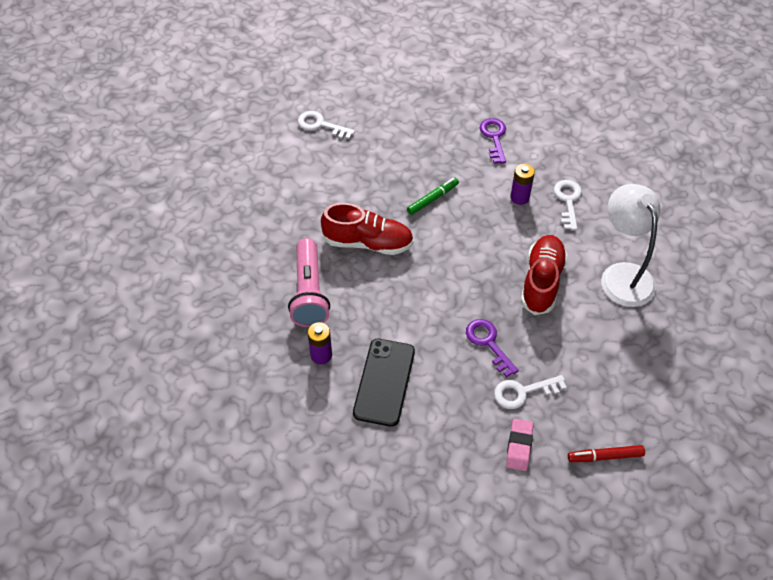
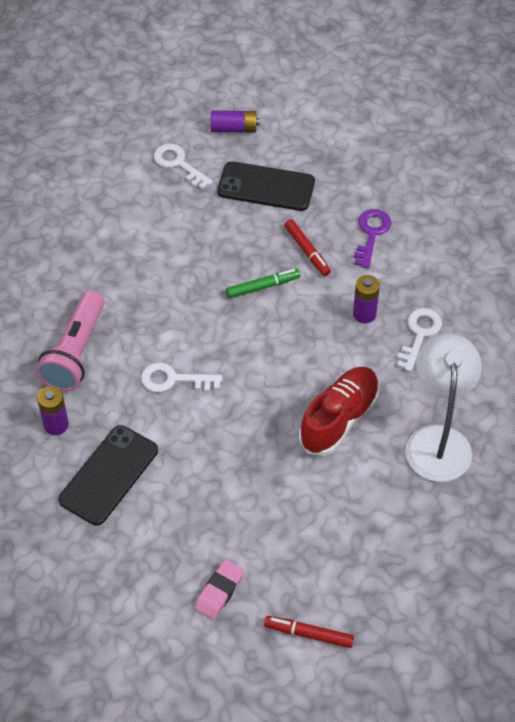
camera: 20 degrees right, 0 degrees up
red shoe [321,203,414,255] -> none
purple key [466,319,519,377] -> none
white key [494,375,567,409] -> white key moved to [141,362,222,392]
none -> purple battery [211,111,259,132]
none -> black phone [217,161,315,211]
none -> red marker [285,219,331,276]

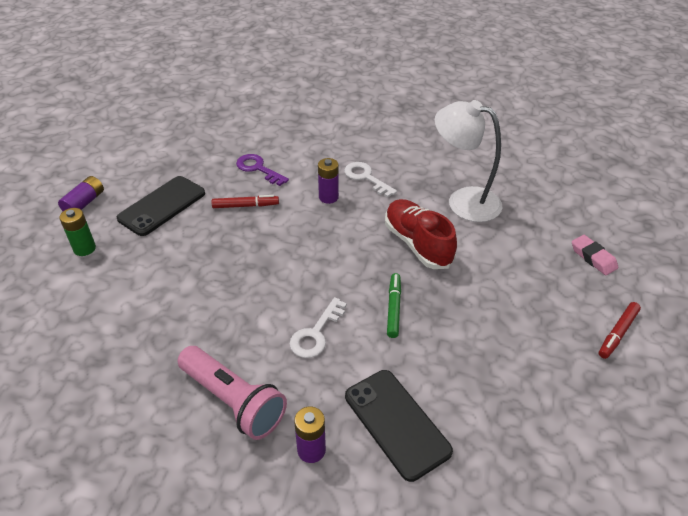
camera: 65 degrees left, 10 degrees down
white key [154,144,213,190] -> green battery [59,208,96,256]
pink eraser [194,560,244,620] -> pink eraser moved to [572,235,618,275]
green marker [226,269,301,298] -> green marker moved to [387,273,401,338]

